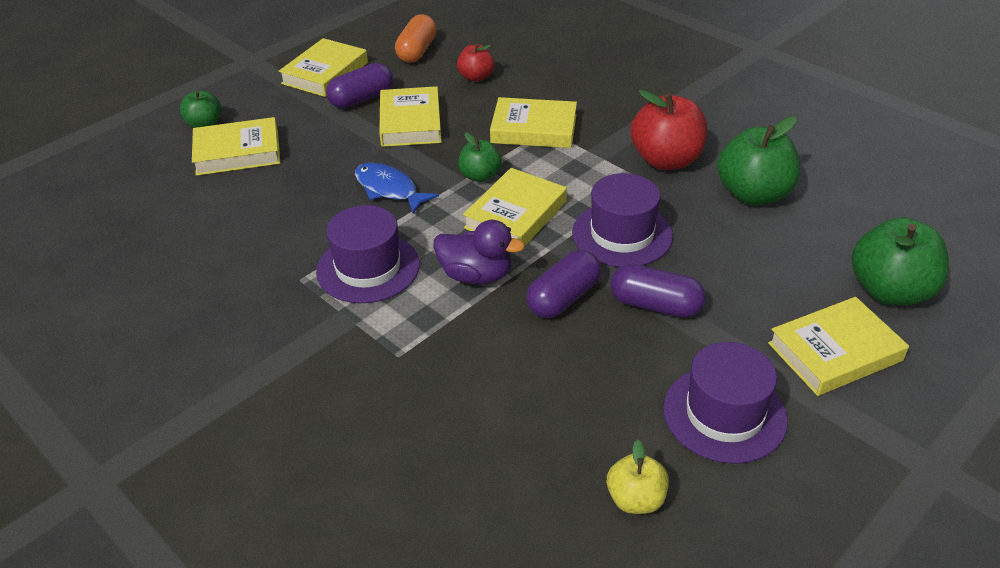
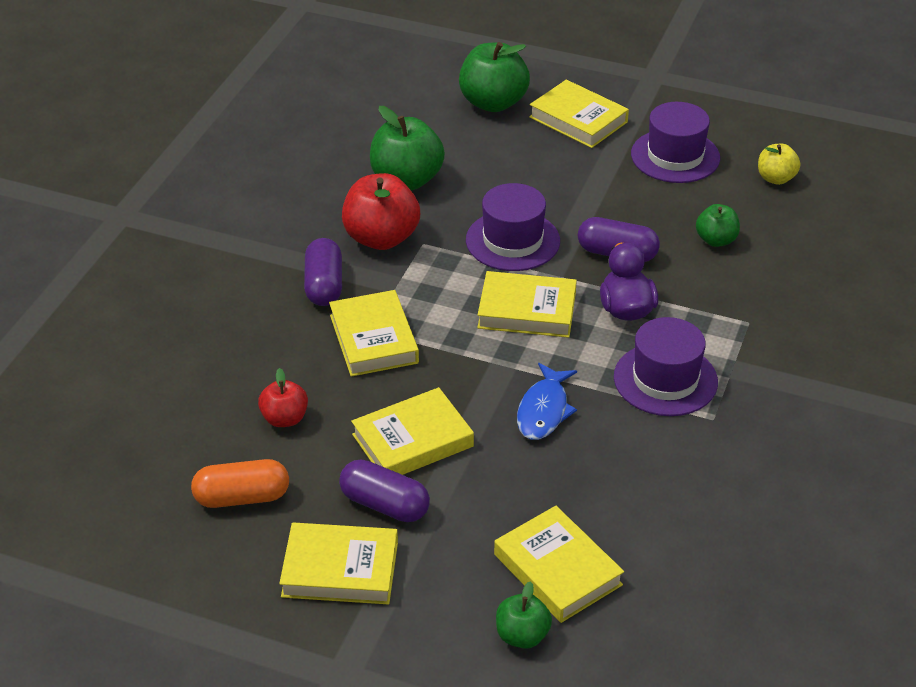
camera: 115 degrees left, 0 degrees up
green apple [458,132,501,182] -> green apple moved to [696,204,740,247]
purple capsule [610,264,706,318] -> purple capsule moved to [304,238,342,306]

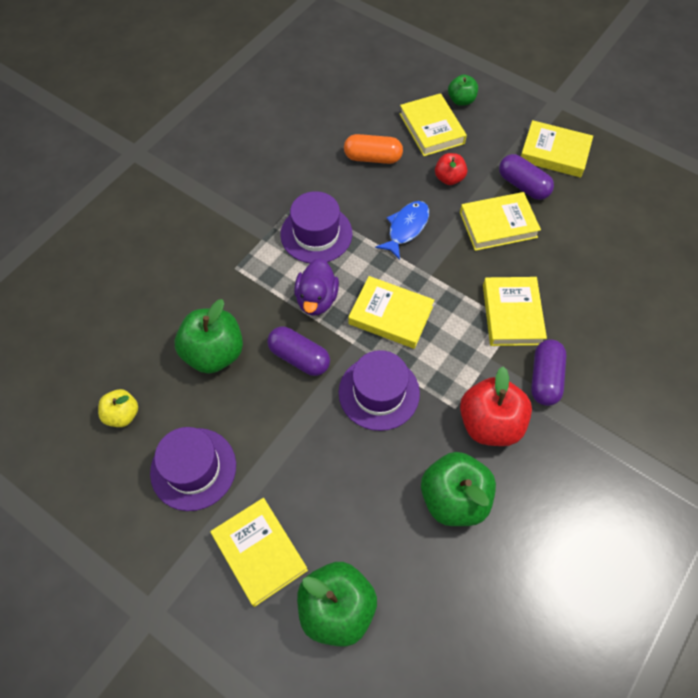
camera: 165 degrees left, 20 degrees up
orange capsule [191,459,289,508] -> orange capsule moved to [344,134,403,164]
red apple [258,368,308,427] -> red apple moved to [435,153,467,185]
green apple [696,204,740,247] -> green apple [175,299,243,374], size x1.78

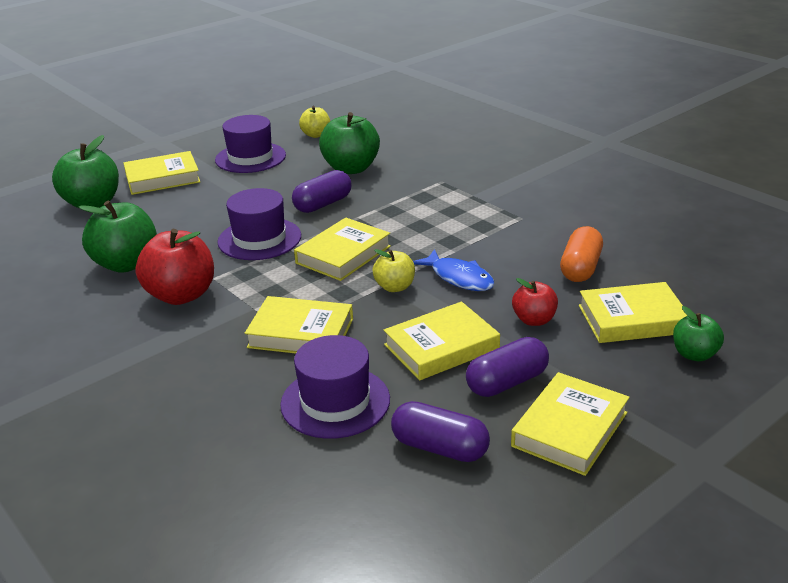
camera: 105 degrees right, 30 degrees down
purple hat [280,191,352,263] -> purple hat moved to [280,335,390,439]
purple duck [294,258,339,316] -> none
yellow book [460,192,541,251] -> yellow book turned 60 degrees clockwise [384,302,500,380]
purple capsule [531,339,566,406] -> purple capsule moved to [391,401,490,462]
none -> yellow apple [372,249,415,292]

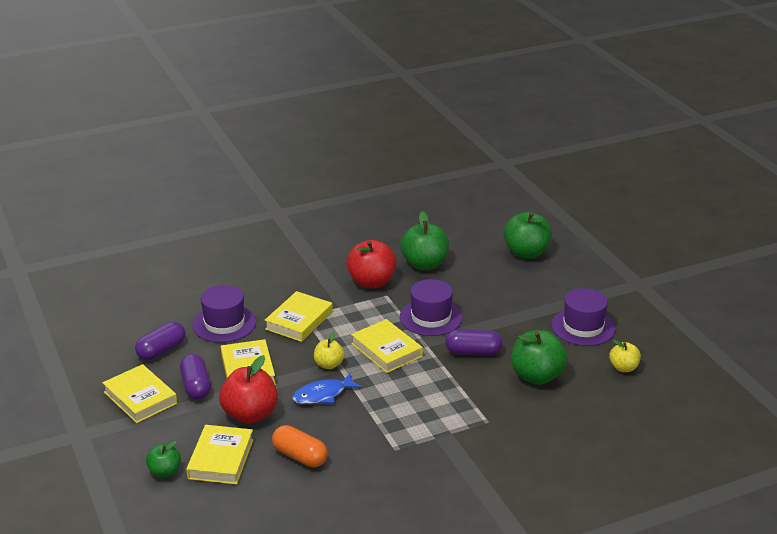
camera: 105 degrees right, 0 degrees up
yellow book [123,151,200,195] -> none
purple capsule [292,170,352,213] -> purple capsule turned 60 degrees counterclockwise [445,329,503,356]
red apple [512,278,558,326] -> red apple [219,355,278,424], size x1.78

